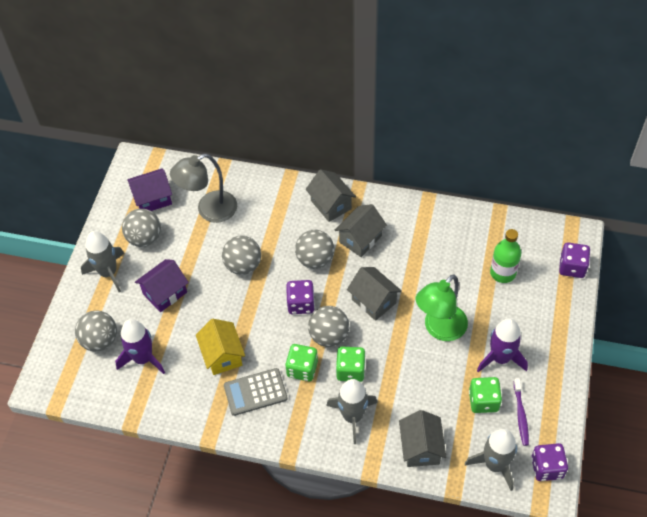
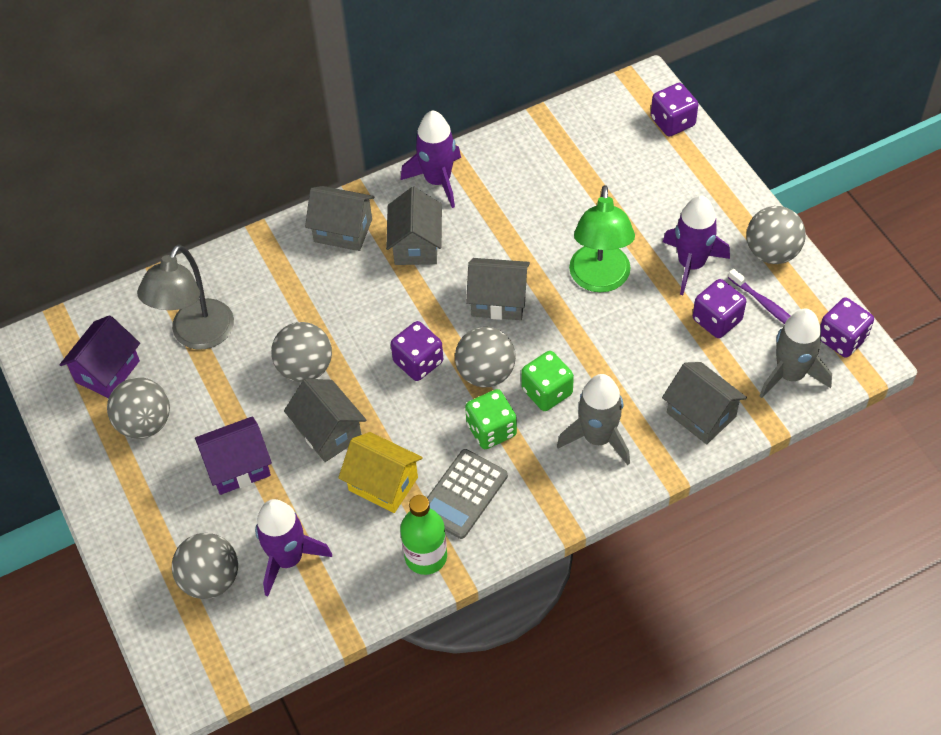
camera: 40 degrees left, 0 degrees up
grey rocket [81,231,124,292] -> none
purple house [135,259,189,312] -> purple house turned 60 degrees clockwise [195,416,272,495]
grey ball [295,230,334,269] -> grey ball moved to [746,206,806,264]
green dice [469,377,502,413] -> purple dice [693,279,746,338]
green bottle [490,229,521,283] -> green bottle moved to [400,495,447,575]
none -> grey house [284,379,366,462]
none -> purple rocket [401,110,461,208]

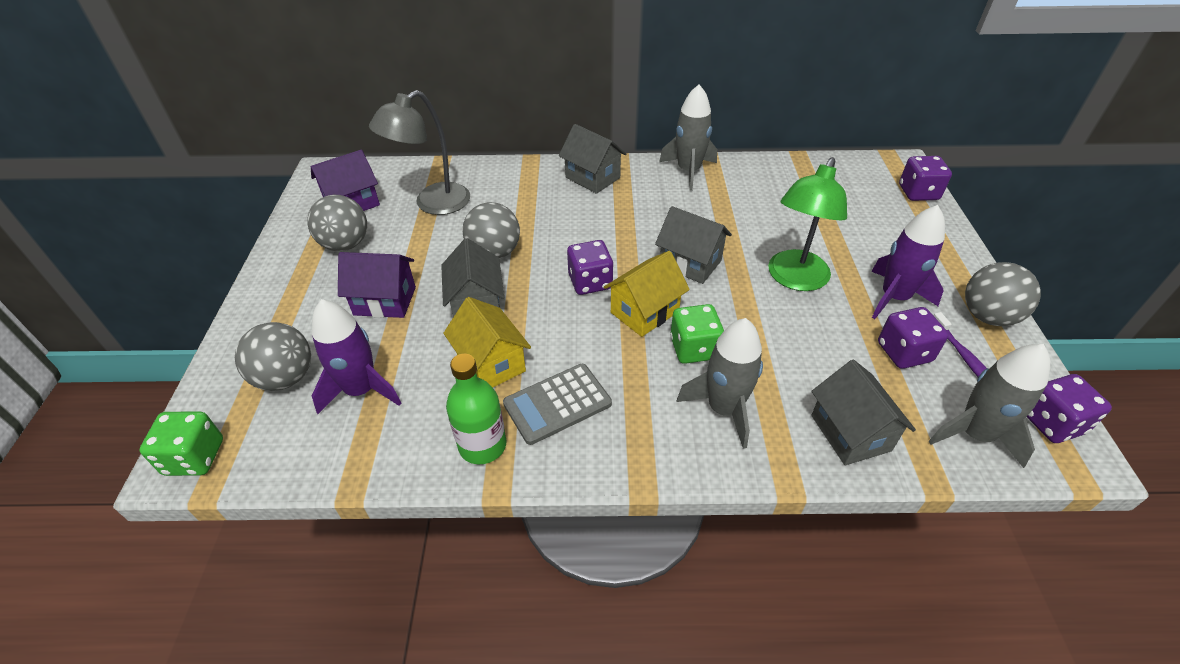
camera: 25 degrees right, 10 degrees down
grey house [386,187,442,265] -> none
purple rocket [401,110,461,208] -> grey rocket [659,84,717,191]
grey ball [455,327,516,388] -> yellow house [604,251,690,337]
green dice [465,389,517,449] -> green dice moved to [139,412,223,476]

